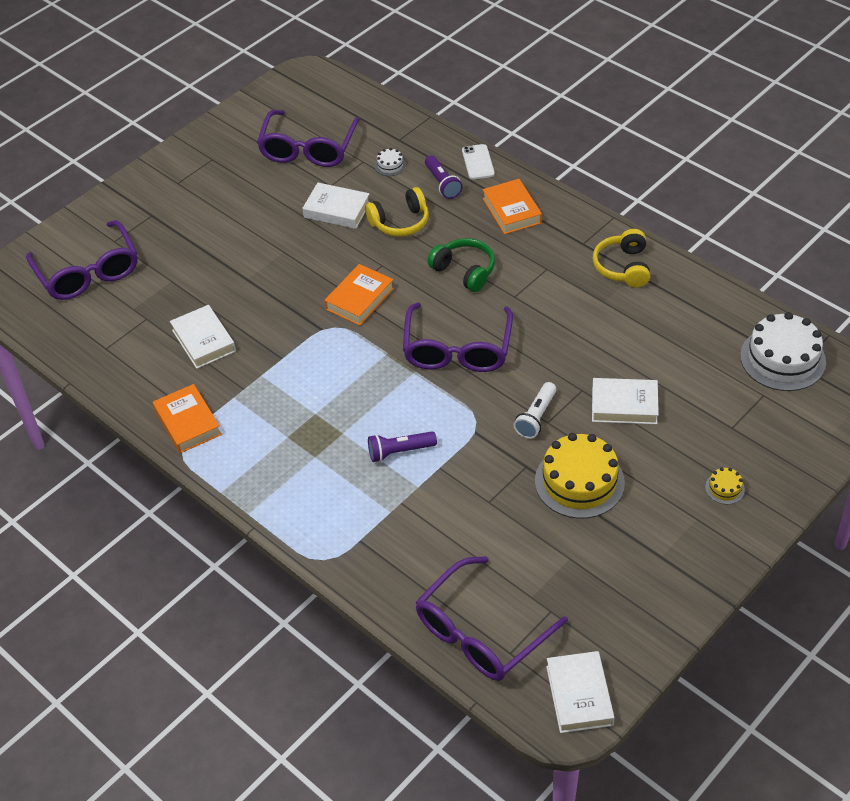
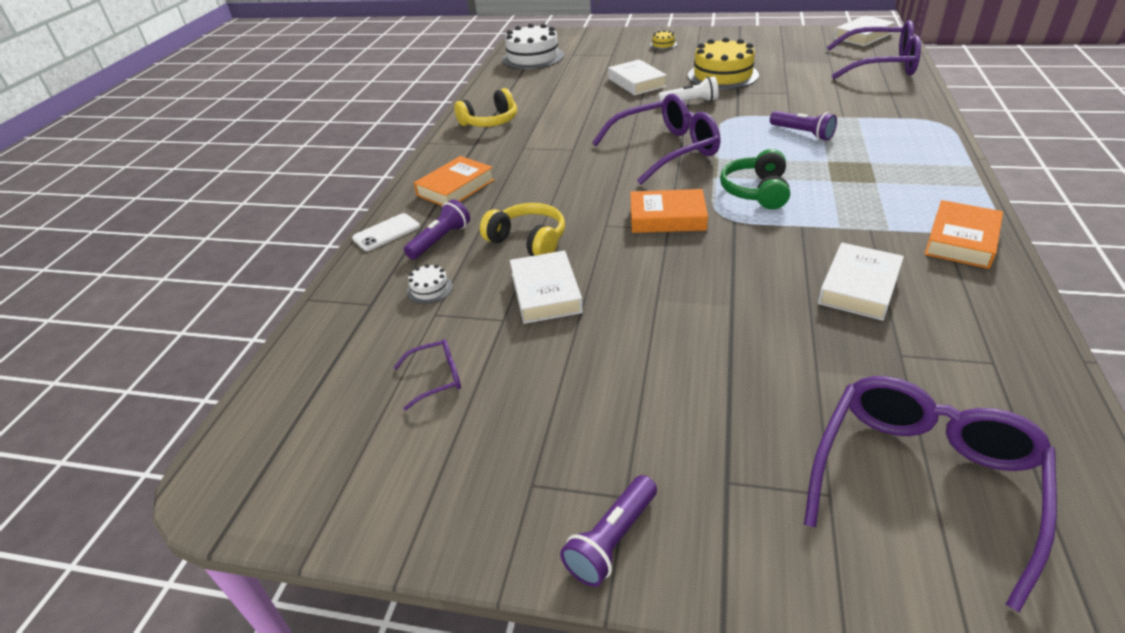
camera: 120 degrees left, 10 degrees down
purple glasses [257,110,360,167] -> purple glasses [393,339,461,411], size x0.44
green headphones [427,238,495,292] -> green headphones moved to [720,149,790,209]
none -> purple flashlight [560,475,657,587]

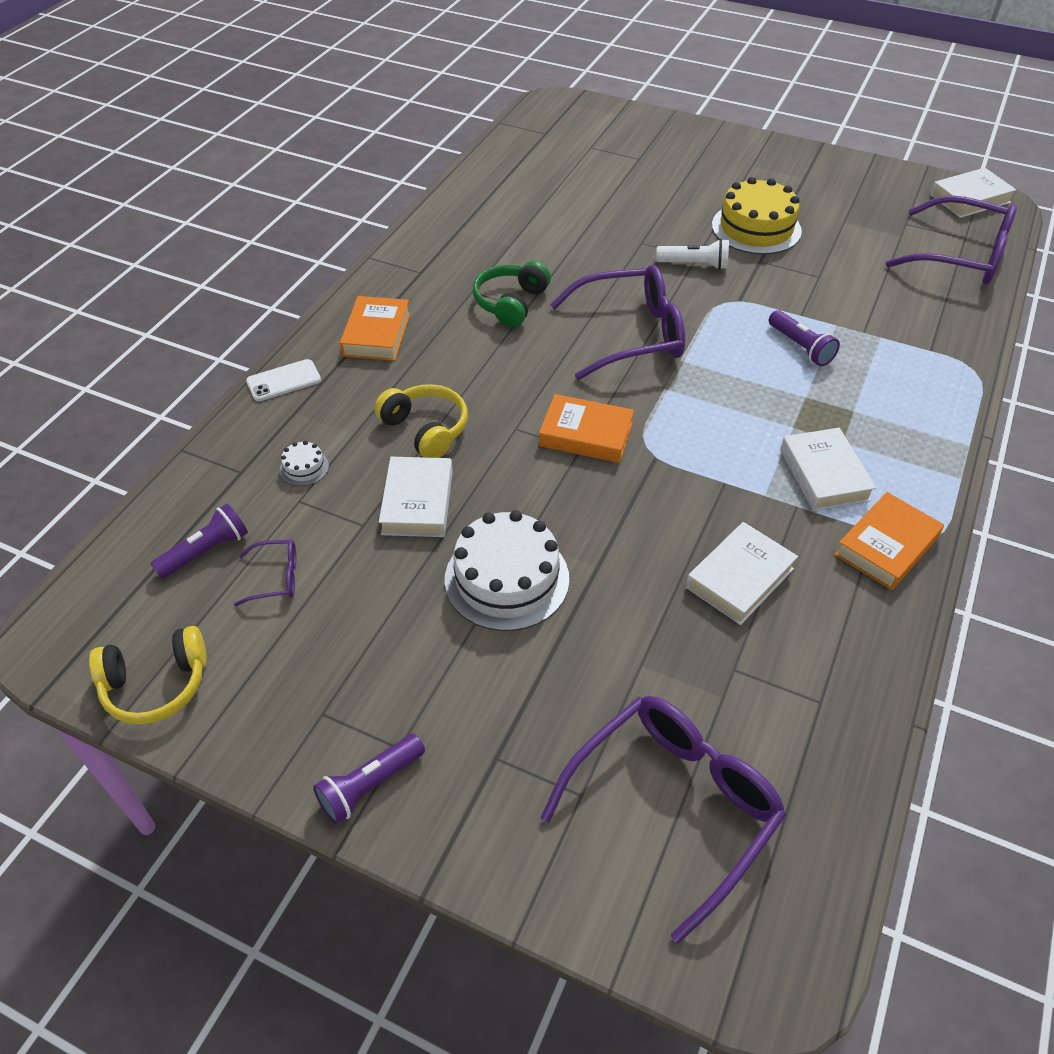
camera: 10 degrees right, 10 degrees up
purple flashlight [404,199,470,260] -> purple flashlight moved to [150,503,248,579]
orange book [414,156,495,206] -> orange book turned 45 degrees counterclockwise [340,296,410,361]
yellow headphones [454,88,517,127] -> yellow headphones moved to [89,626,207,724]
white cake [502,23,564,69] -> white cake moved to [445,510,569,631]
white book [608,59,667,95] -> white book moved to [780,428,876,511]
yellow cake [650,30,677,50] -> none
green headphones [720,149,790,209] -> green headphones moved to [473,261,551,327]

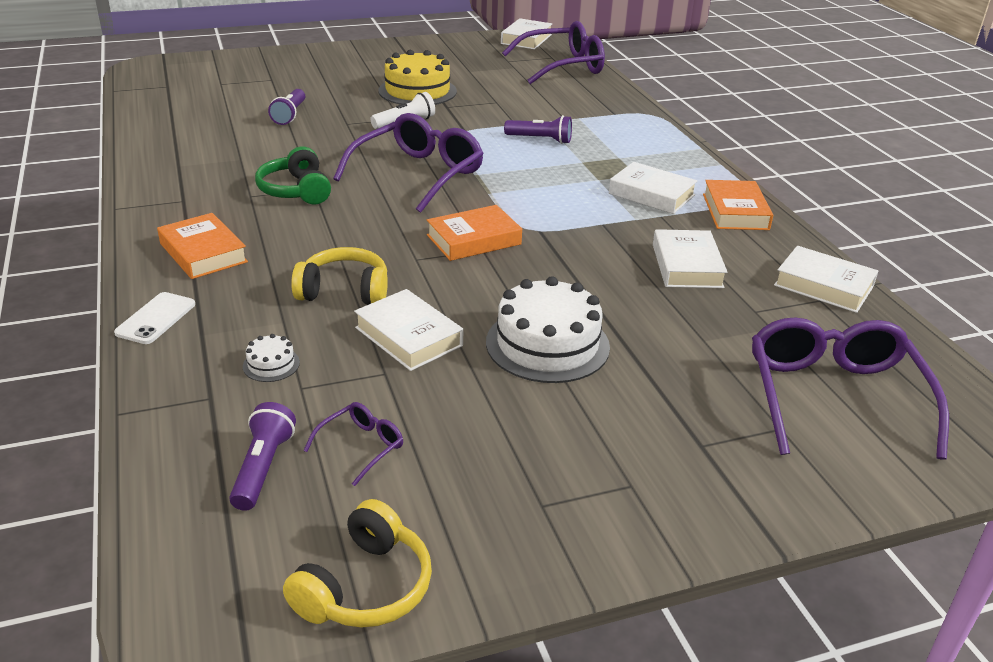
camera: 45 degrees left, 15 degrees down
purple flashlight [313,734,425,824] -> purple flashlight moved to [268,89,305,125]
none -> white book [774,246,878,313]

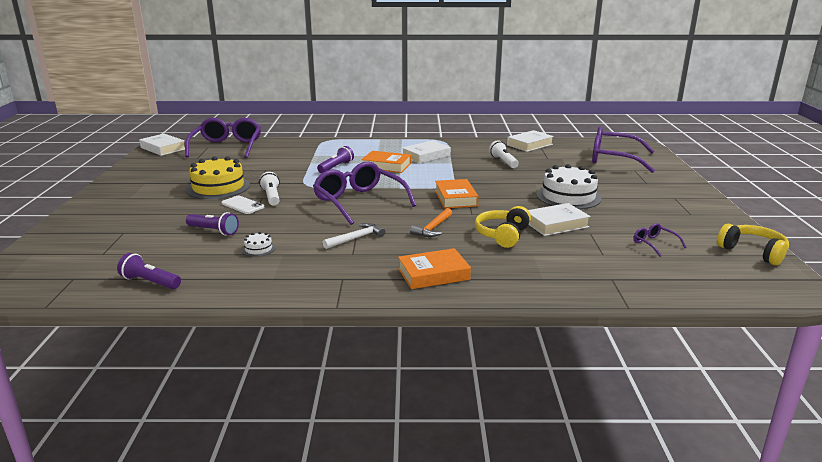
camera: 70 degrees left, 10 degrees down
white phone [114,292,195,344] -> white phone moved to [222,196,264,214]
purple flashlight [229,402,296,511] -> purple flashlight moved to [117,253,181,289]
white cake [243,334,300,382] -> white cake moved to [242,232,275,257]
green headphones [255,147,331,204] -> white hammer [322,223,385,249]
white book [653,229,727,288] -> white flashlight [489,140,519,168]
orange book [703,180,773,230] -> orange book moved to [361,151,411,173]
none -> orange hammer [410,208,452,237]

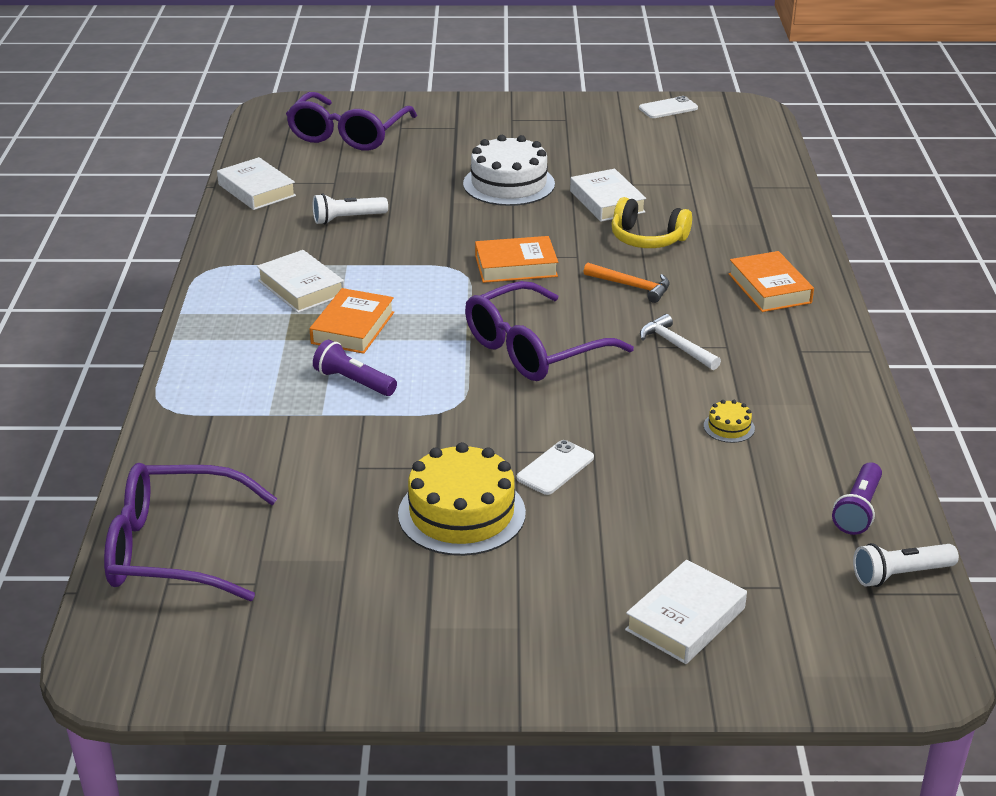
camera: 90 degrees left, 10 degrees up
white book [139,134,185,156] -> white book moved to [625,560,747,664]
purple flashlight [186,212,239,236] -> none
white cake [242,232,275,257] -> yellow cake [704,400,755,443]
white flashlight [259,172,280,206] -> white flashlight moved to [853,543,959,587]
purple glasses [633,223,687,257] -> none
yellow headphones [717,224,789,265] -> white phone [639,96,698,118]

